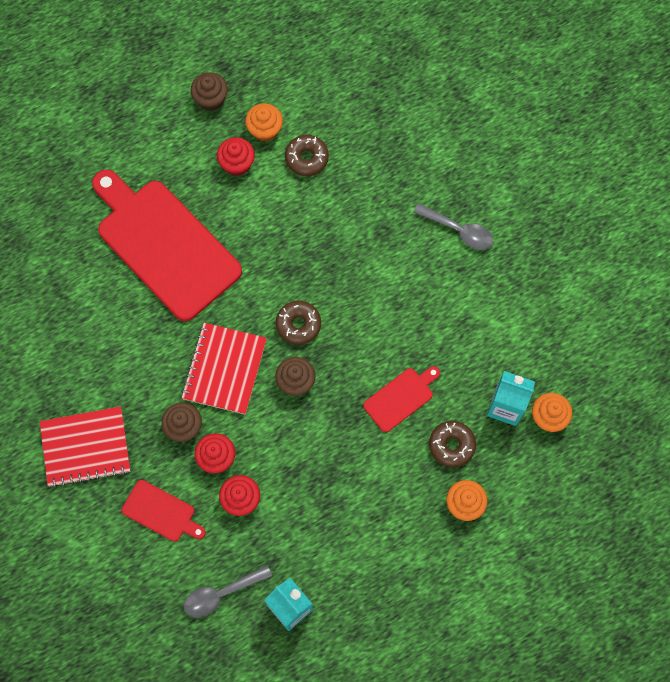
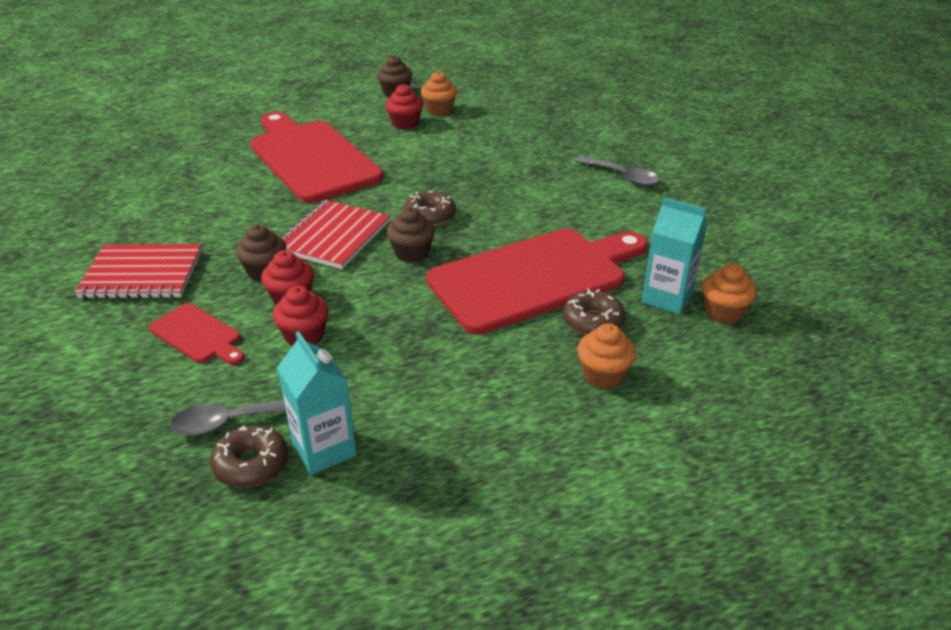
camera: 10 degrees right, 35 degrees down
brown donut [285,135,329,176] -> brown donut moved to [210,425,288,488]
red cutting board [363,366,440,432] -> red cutting board [426,228,647,334], size x2.22

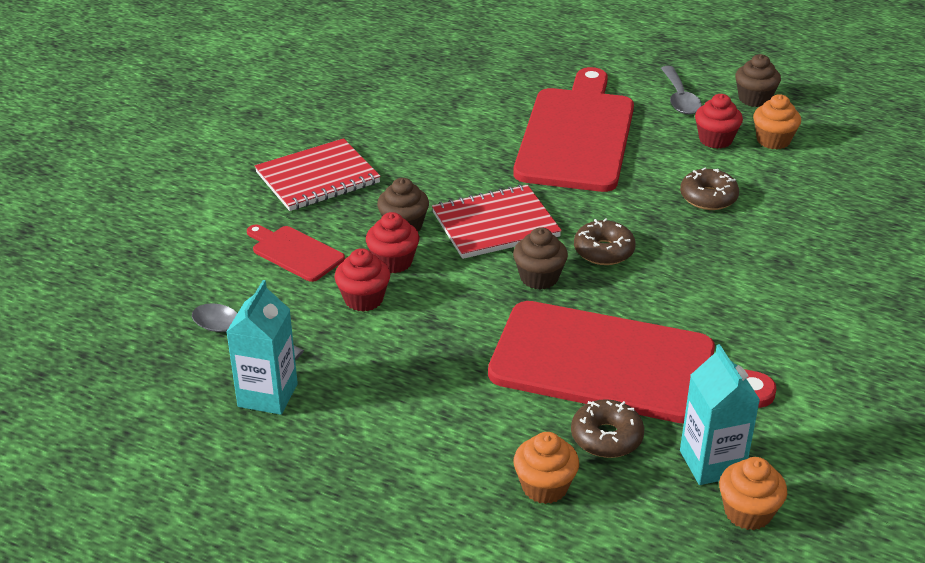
camera: 45 degrees right, 0 degrees up
red notebook [75,244,202,299] -> red notebook turned 75 degrees counterclockwise [255,138,381,211]
red cutting board [149,303,244,365] -> red cutting board turned 135 degrees clockwise [247,224,345,282]
brown donut [210,425,288,488] -> brown donut moved to [680,168,739,210]
grey spoon [575,156,660,186] -> grey spoon moved to [661,66,702,115]

